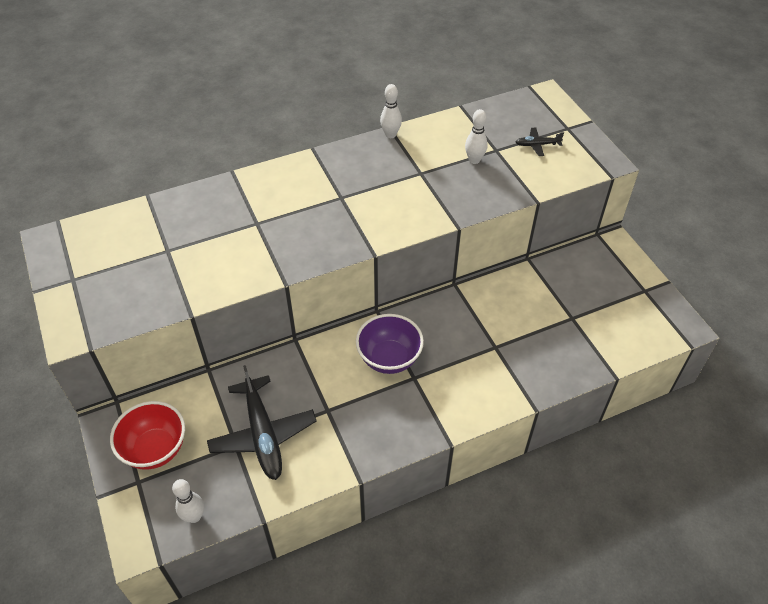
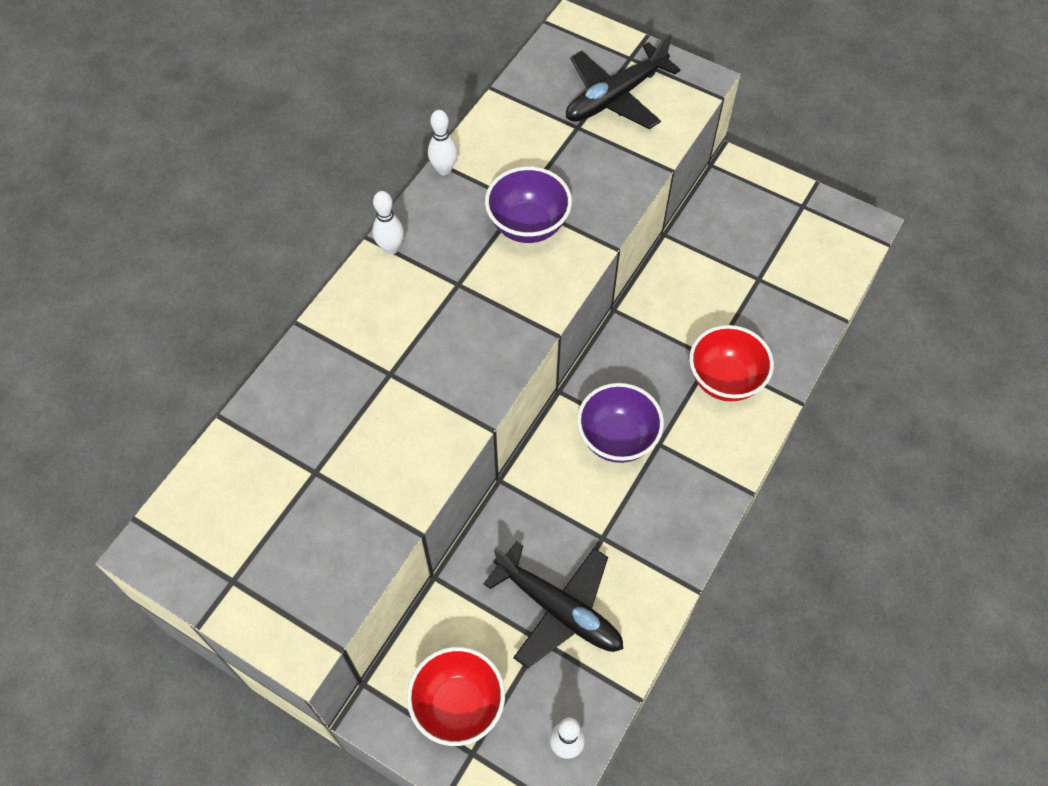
camera: 35 degrees left, 10 degrees up
white bowling pin [465,109,488,164] -> white bowling pin moved to [372,191,404,254]
black plane [516,128,564,156] -> black plane [566,34,681,129], size x2.16
none -> purple bowl [485,166,572,243]
none -> red bowl [689,325,774,401]

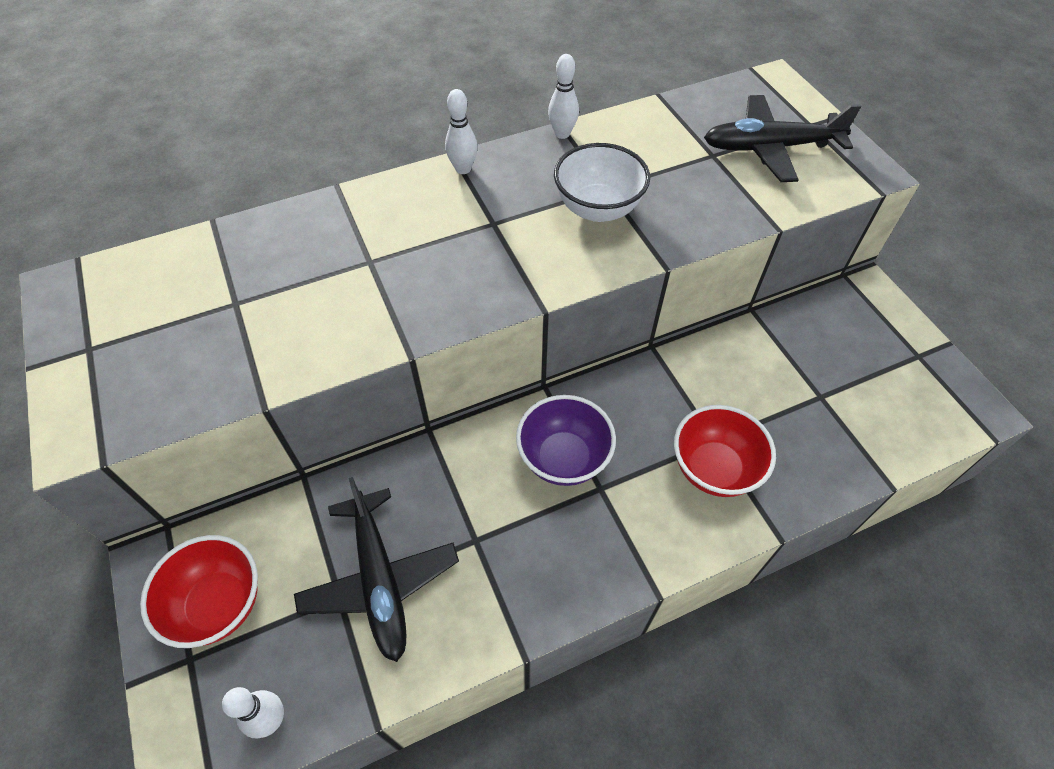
camera: 35 degrees right, 5 degrees down
purple bowl [485,166,572,243] -> white bowl [554,143,650,222]

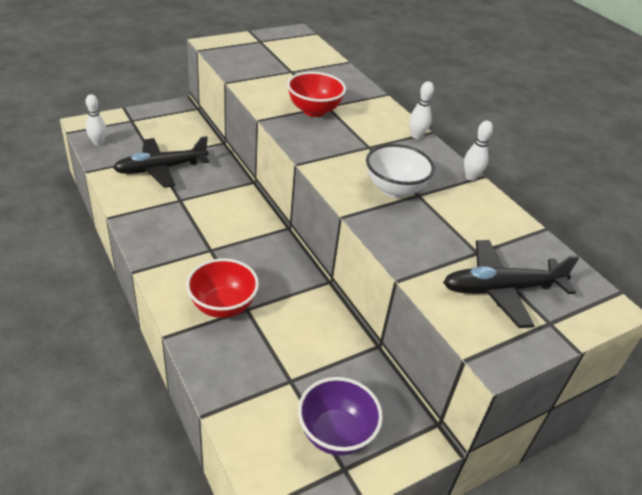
camera: 80 degrees right, 15 degrees down
red bowl [140,535,258,648] -> red bowl moved to [287,72,346,117]
purple bowl [516,395,616,486] -> purple bowl moved to [298,377,383,456]
black plane [704,95,862,182] -> black plane turned 90 degrees counterclockwise [443,240,579,328]

